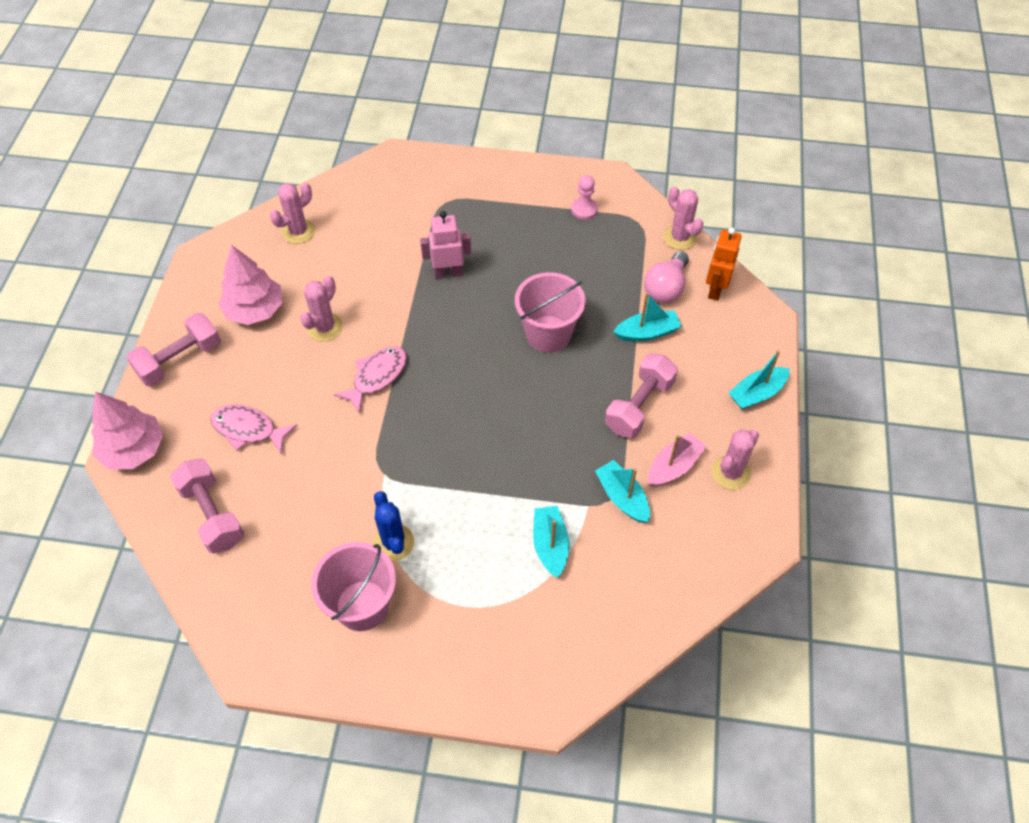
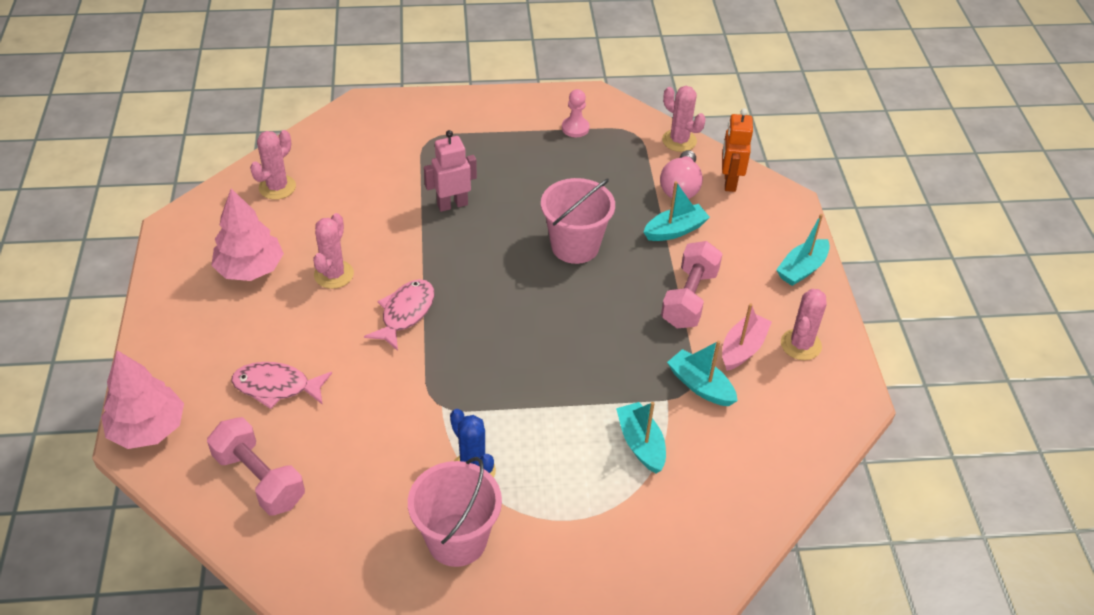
camera: 15 degrees left, 10 degrees down
pink dumbbell [126,313,221,386] -> none

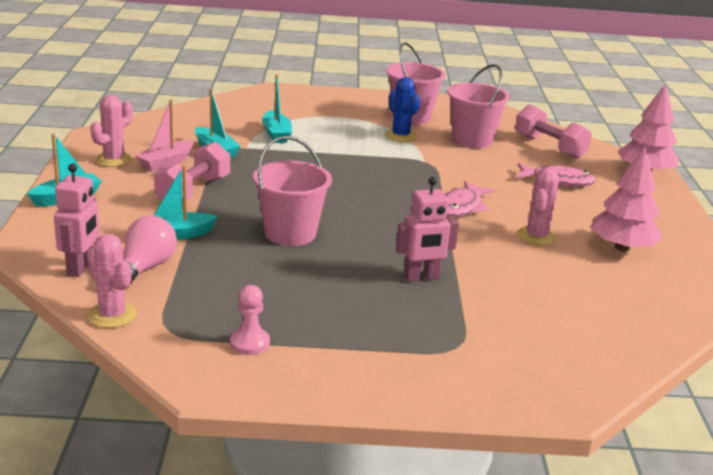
camera: 175 degrees left, 20 degrees down
pink cactus [250,130,296,200] -> none
orange robot [722,108,753,192] -> pink robot [54,163,100,277]
none -> pink bucket [448,64,510,148]

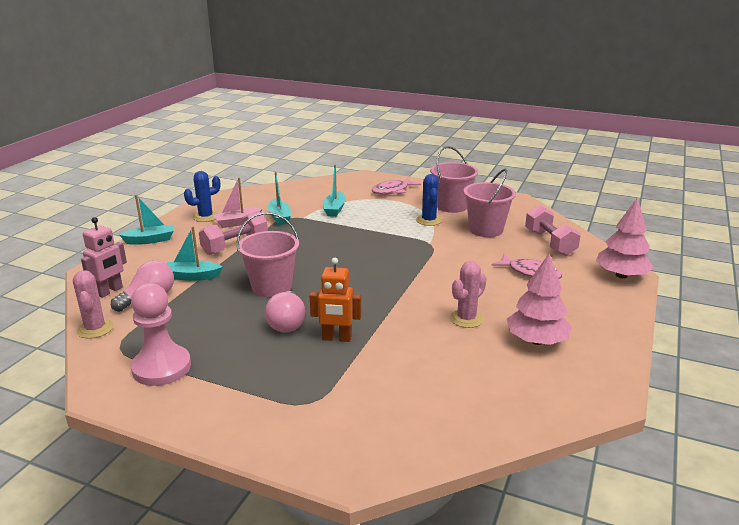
camera: 25 degrees right, 0 degrees up
pink cactus [90,95,133,167] -> blue cactus [184,171,220,222]
pink pawn [230,285,270,355] -> pink pawn [131,283,191,386], size x1.87
pink robot [396,177,459,282] -> orange robot [310,258,361,342]
pink fish [445,181,495,217] -> pink fish moved to [372,177,421,195]
none -> pink light bulb [265,291,306,332]

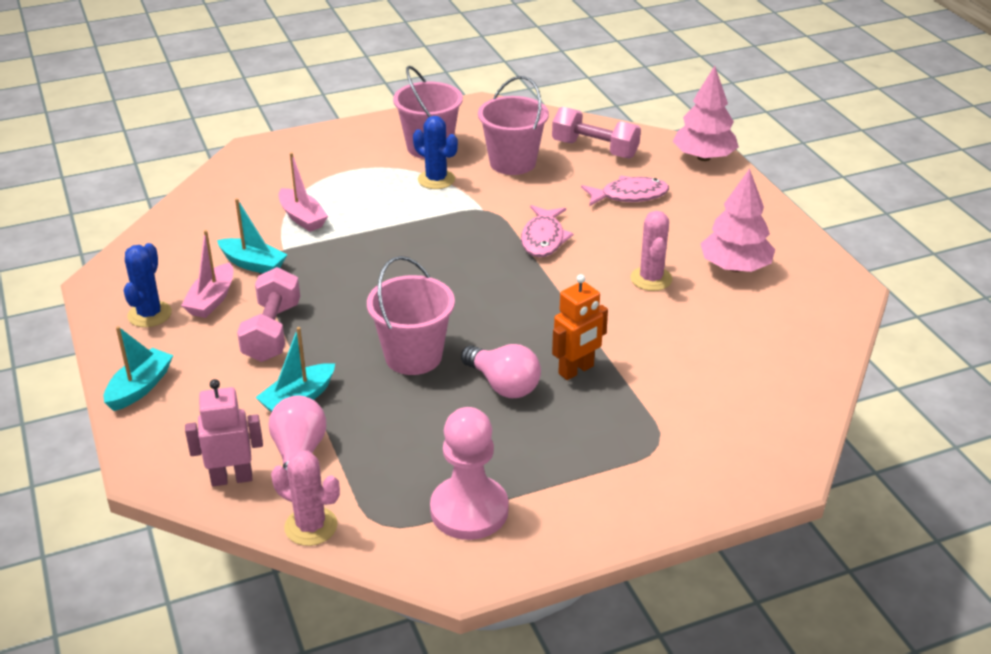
camera: 45 degrees left, 10 degrees up
pink robot [81,217,127,298] -> pink robot turned 90 degrees counterclockwise [185,379,263,486]
turquoise boat [323,165,346,217] -> pink boat [279,152,328,232]
pink fish [372,177,421,195] -> pink fish moved to [521,205,574,257]

